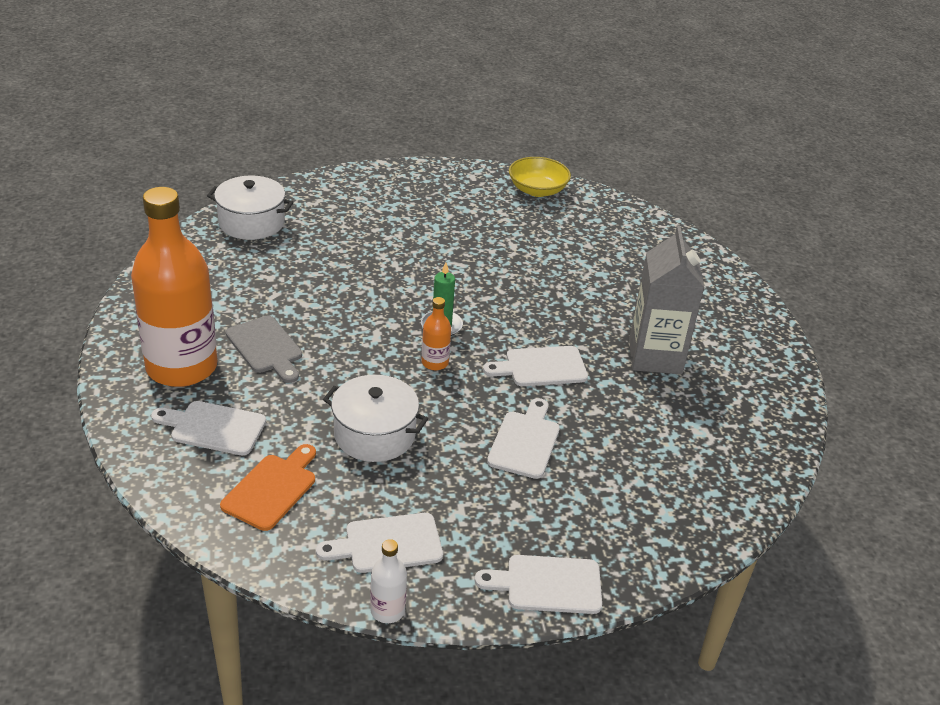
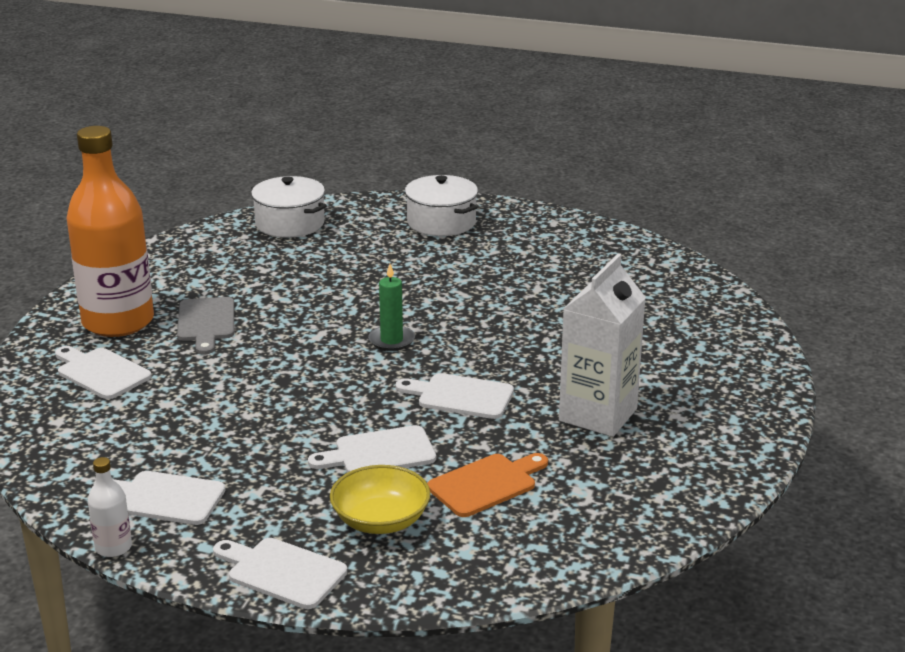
camera: 30 degrees right, 10 degrees down
orange cutting board [220,444,316,531] -> orange cutting board moved to [427,453,548,517]
white pot [323,375,428,462] -> white pot moved to [405,175,478,236]
orange bottle [421,297,451,370] -> none
white cutting board [487,398,560,479] -> white cutting board turned 150 degrees counterclockwise [308,425,436,473]
yellow bowl [509,157,571,197] -> yellow bowl moved to [330,465,430,534]
grey carton [629,225,704,374] -> white carton [559,254,646,437]

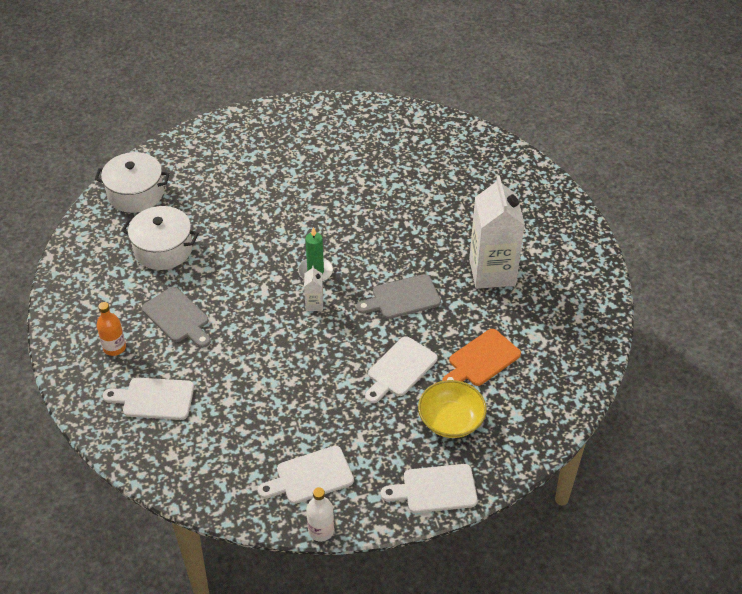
camera: 35 degrees left, 20 degrees up
orange bottle [66,126,154,337] -> orange bottle [97,302,126,356], size x0.40
white cutting board [395,373,514,419] -> grey cutting board [356,274,441,319]
white pot [405,175,478,236] -> white pot moved to [121,206,199,270]
orange cutting board [427,453,548,517] -> orange cutting board turned 150 degrees counterclockwise [442,329,521,386]
none -> white carton [304,265,323,311]

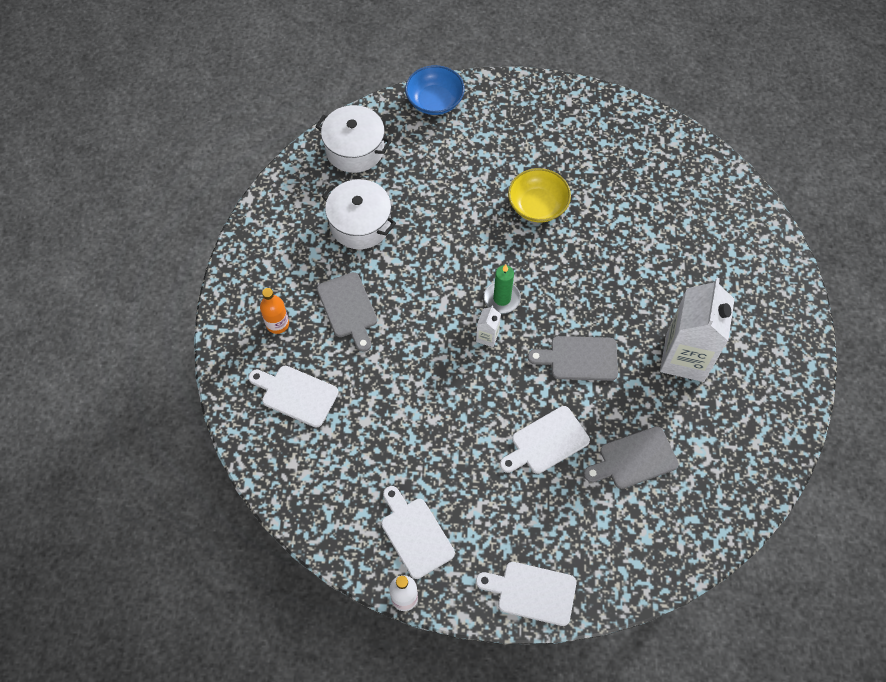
camera: 20 degrees right, 15 degrees up
white cutting board [258,446,354,504] -> white cutting board turned 60 degrees clockwise [381,486,455,579]
yellow bowl [418,380,487,438] -> yellow bowl moved to [508,168,571,222]
orange cutting board [442,329,521,386] -> grey cutting board [584,426,679,489]
none -> blue bowl [405,65,465,115]

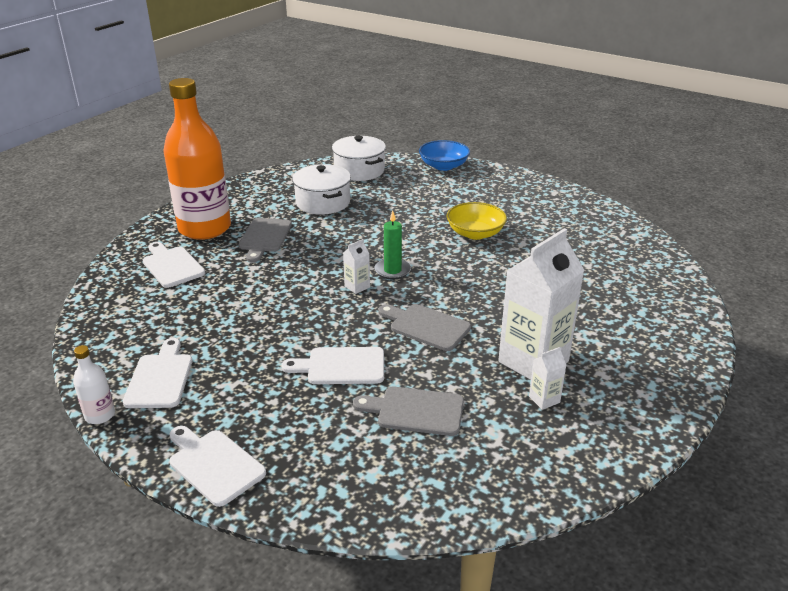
camera: 30 degrees right, 30 degrees down
orange bottle [260,288,289,334] -> orange bottle [164,78,231,240], size x2.49
none -> white carton [529,347,567,410]

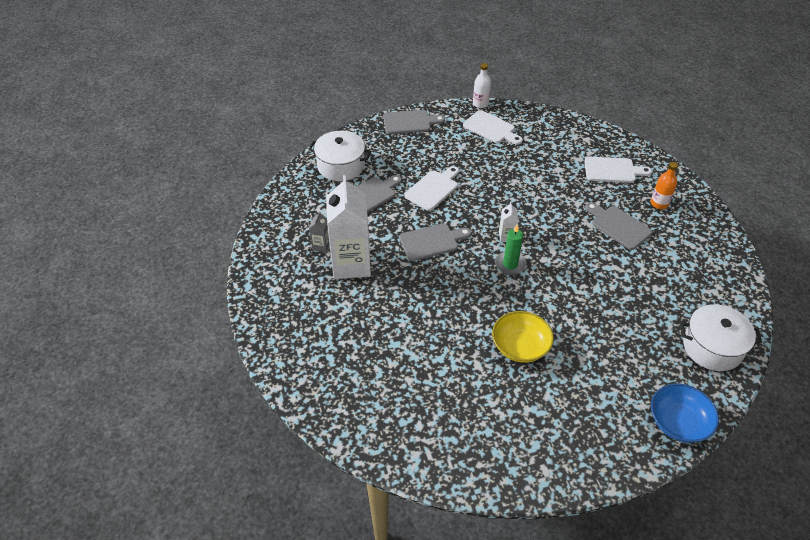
camera: 130 degrees right, 15 degrees up
orange bottle [164,78,231,240] -> orange bottle [651,162,678,209], size x0.40
white cutting board [170,426,266,507] -> grey cutting board [383,110,445,134]
white pot [292,164,351,215] -> white pot moved to [308,131,371,181]
white carton [529,347,567,410] -> grey carton [309,211,329,252]

